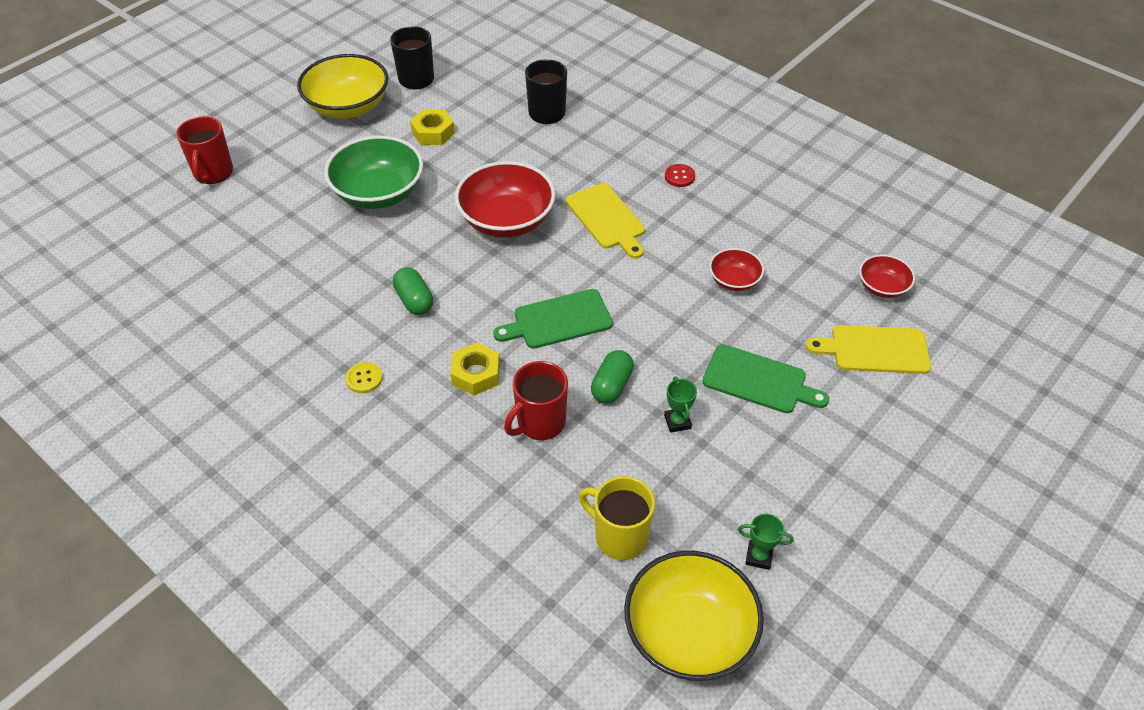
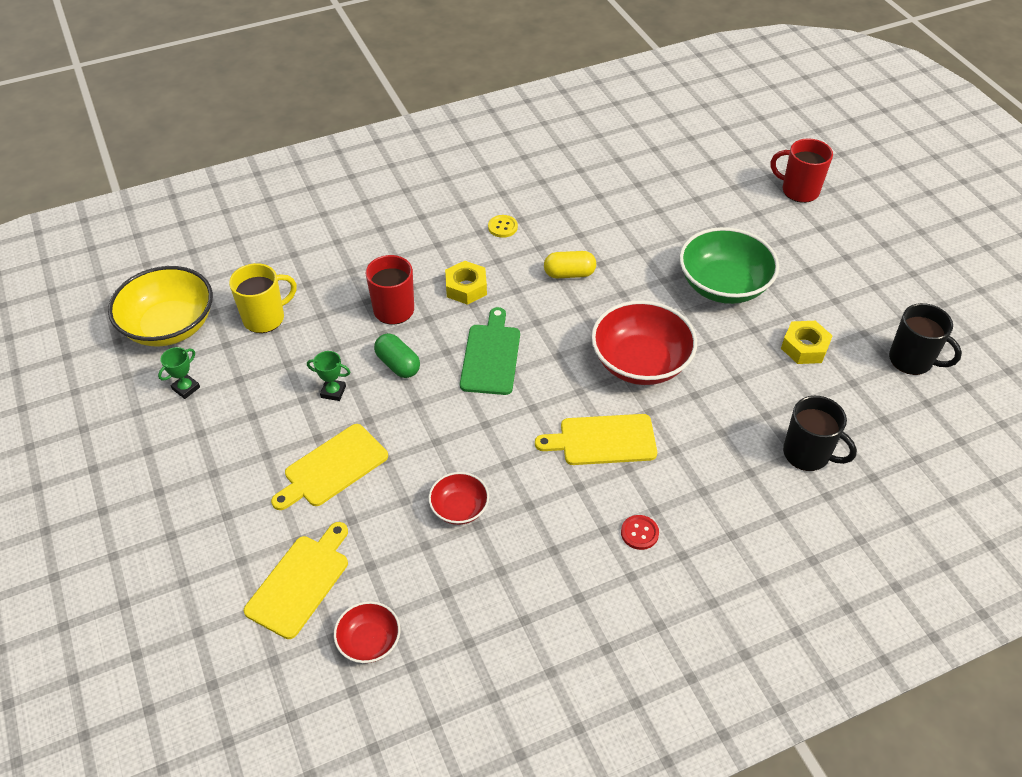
camera: 115 degrees right, 0 degrees up
yellow bowl [297,54,389,119] -> none
green capsule [393,267,433,315] -> yellow capsule [544,251,596,278]
green cutting board [702,344,829,413] -> yellow cutting board [271,424,388,510]

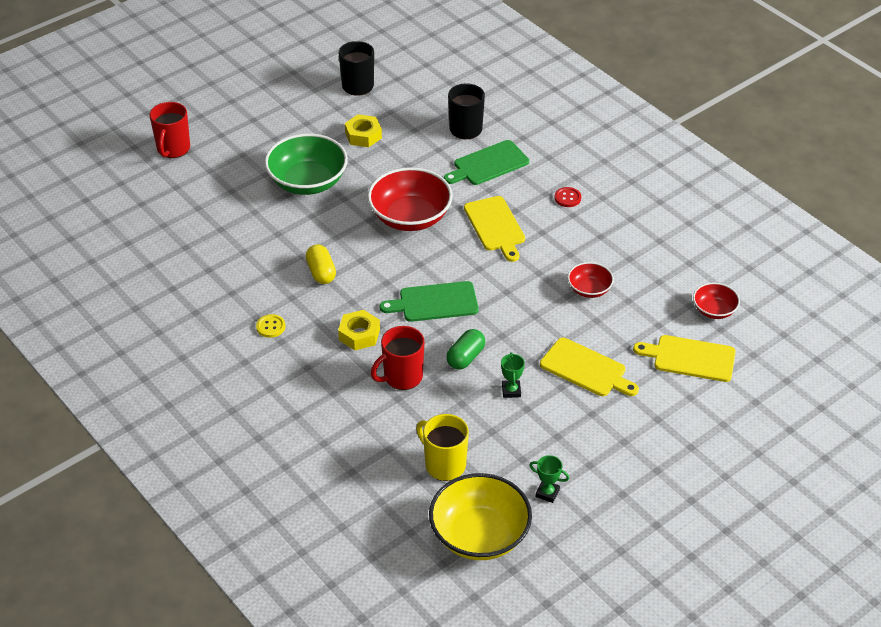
camera: 105 degrees left, 5 degrees down
none -> green cutting board [444,140,529,185]

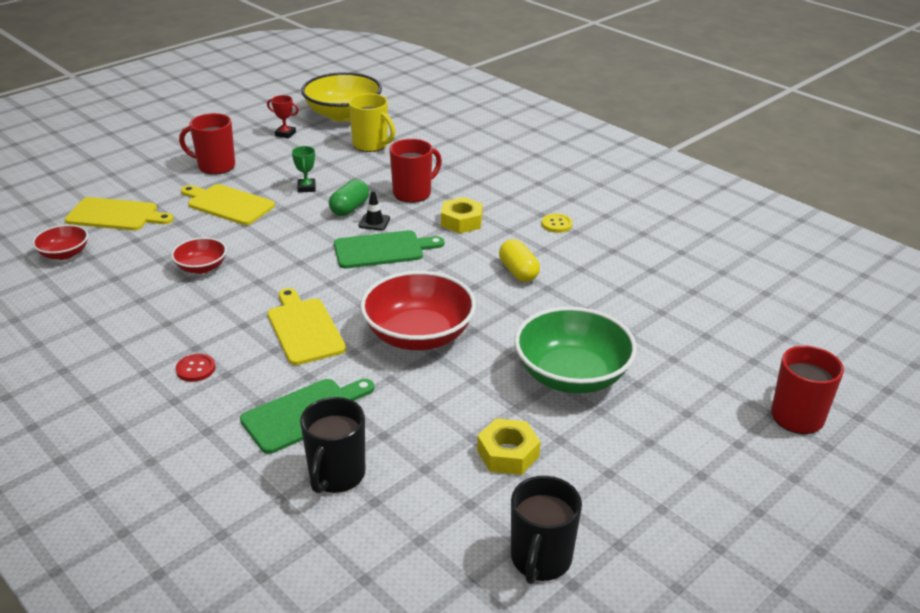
camera: 175 degrees right, 10 degrees down
green trophy [529,455,569,503] -> red trophy [267,95,299,139]
none -> red mug [179,113,235,175]
none -> black traffic cone [359,190,390,230]

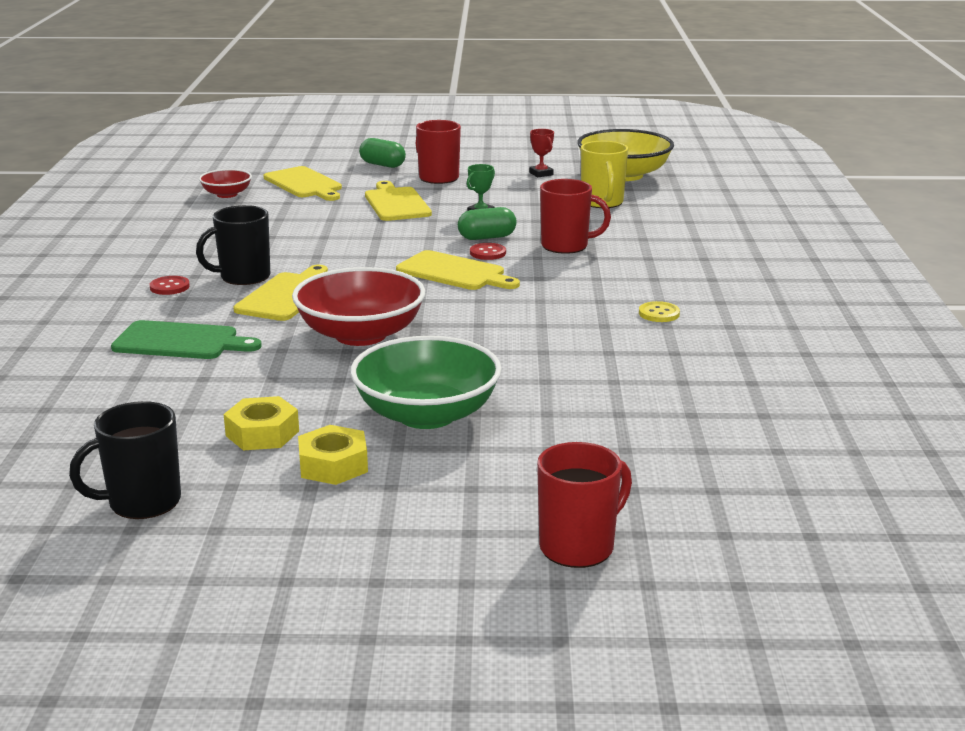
camera: 45 degrees right, 10 degrees down
red bowl [171,237,227,274] -> none
black mug [300,397,365,493] -> black mug moved to [196,205,270,285]
green cutting board [334,230,444,268] -> yellow cutting board [396,250,520,290]
black traffic cone [359,190,390,230] -> red button [470,243,506,260]
yellow nut [441,197,483,233] -> yellow nut moved to [298,425,368,485]
yellow capsule [499,239,540,282] -> none
none -> green capsule [359,138,406,168]

